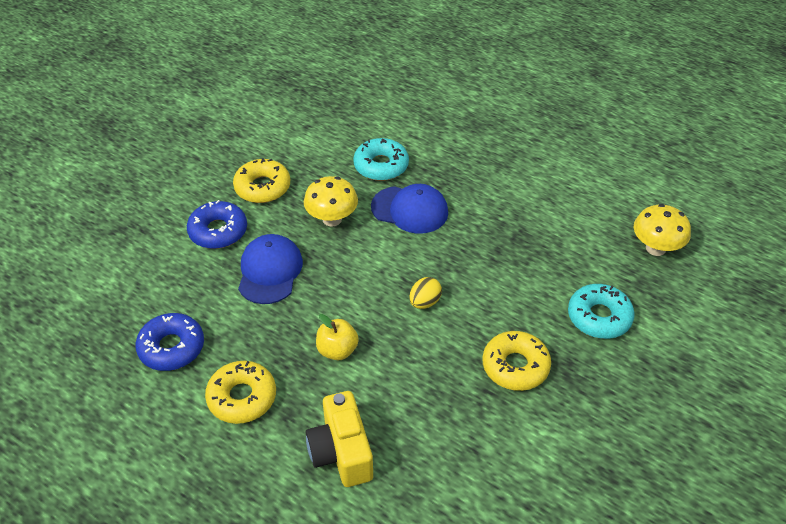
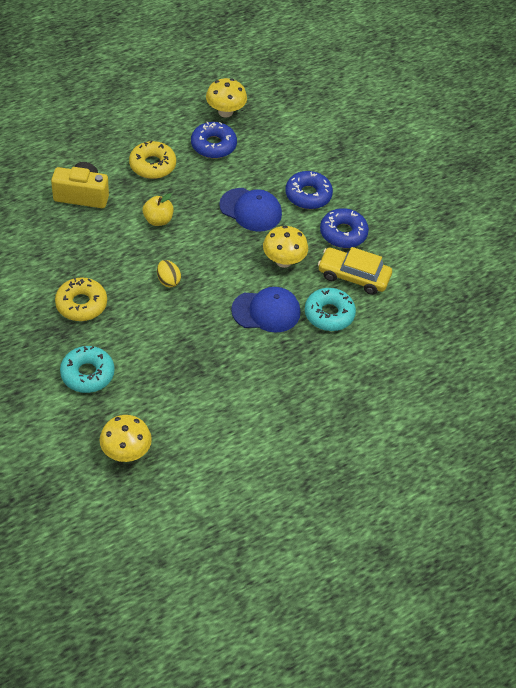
camera: 110 degrees right, 5 degrees up
yellow donut [233,158,290,203] -> blue donut [320,208,369,248]
blue cap [371,184,448,234] -> blue cap turned 135 degrees counterclockwise [231,287,301,333]
none -> yellow mushroom [206,78,247,118]
none -> yellow car [318,247,392,295]

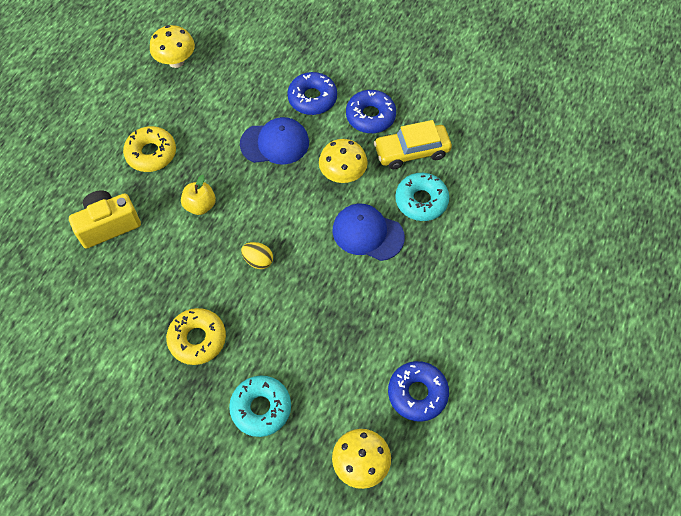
camera: 30 degrees left, 10 degrees up
blue donut [191,122,237,158] -> blue donut moved to [388,361,449,422]
blue cap [231,287,301,333] -> blue cap turned 120 degrees counterclockwise [333,204,405,261]

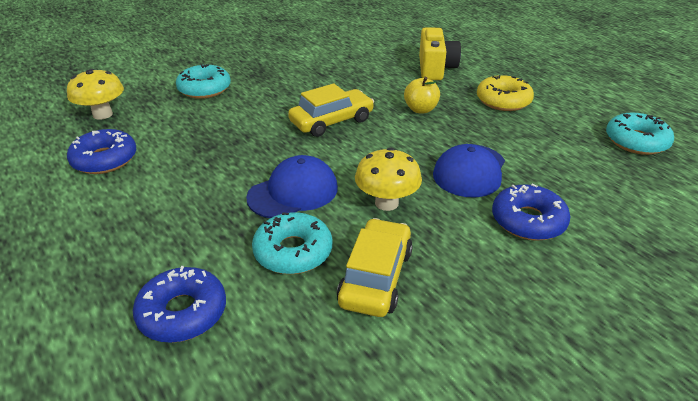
camera: 120 degrees right, 25 degrees down
yellow mushroom [150,25,195,68] -> turquoise donut [606,112,674,155]
yellow donut [166,308,226,365] -> none
yellow egg [241,242,273,269] -> yellow car [288,83,374,137]
blue donut [346,90,396,133] -> blue donut moved to [133,266,226,343]

